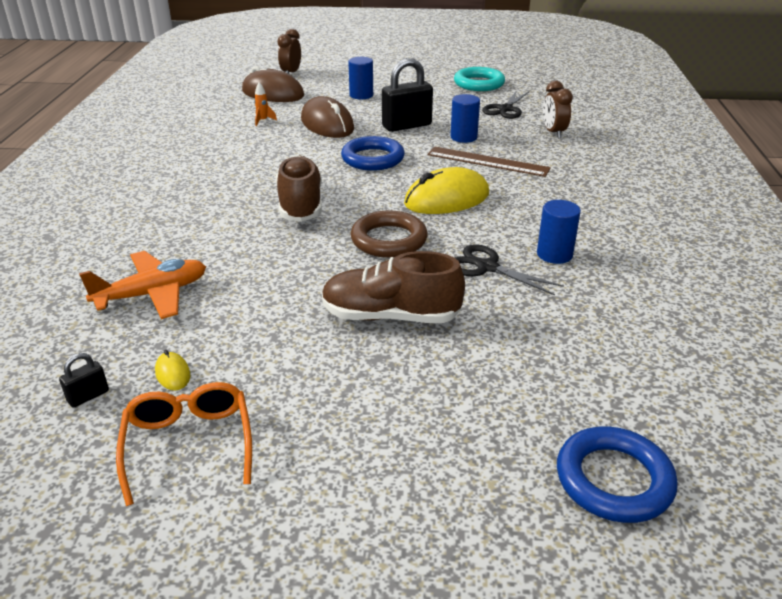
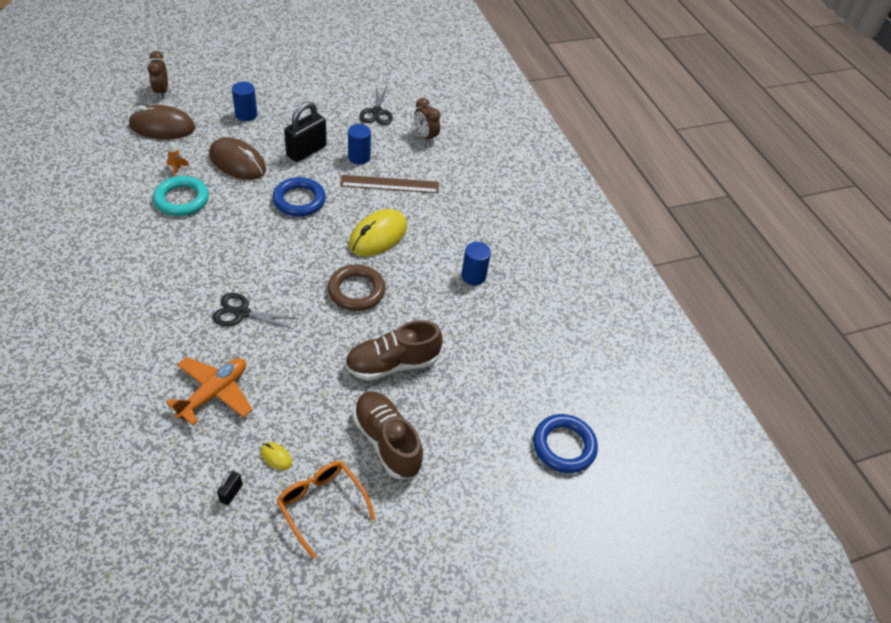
camera: 30 degrees left, 15 degrees up
brown shoe [276,155,322,222] -> brown shoe moved to [353,391,423,479]
turquoise ring [454,67,505,91] -> turquoise ring moved to [153,176,209,216]
black scissors [455,244,564,295] -> black scissors moved to [212,293,299,330]

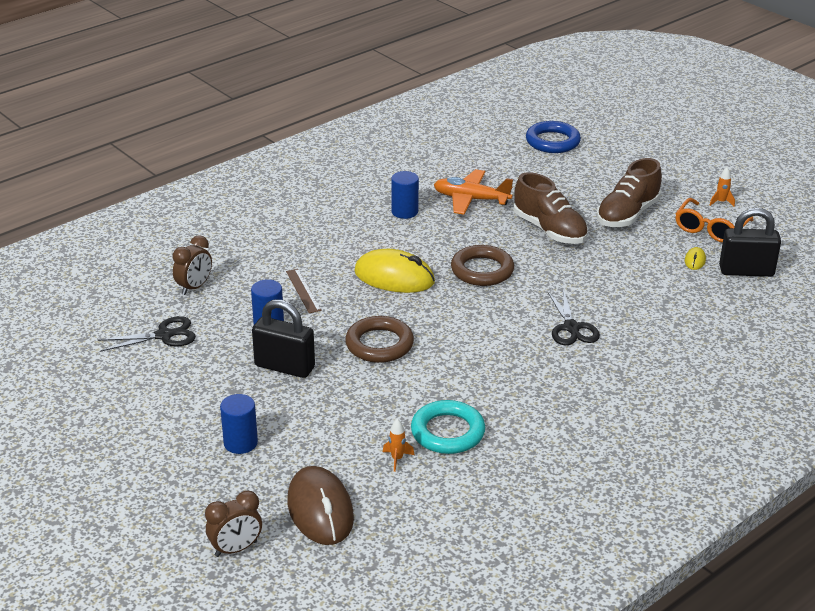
camera: 105 degrees left, 15 degrees down
orange plane [166,357,253,425] -> orange plane moved to [434,169,513,215]
brown mouse [209,137,266,180] -> none
black padlock [217,471,243,505] -> black padlock [719,208,781,277], size x2.20
blue ring [272,177,326,217] -> brown ring [345,316,414,363]
brown ruler [340,175,439,193] -> brown ruler [286,269,322,313], size x0.62
none -> orange rocket [709,167,735,207]

